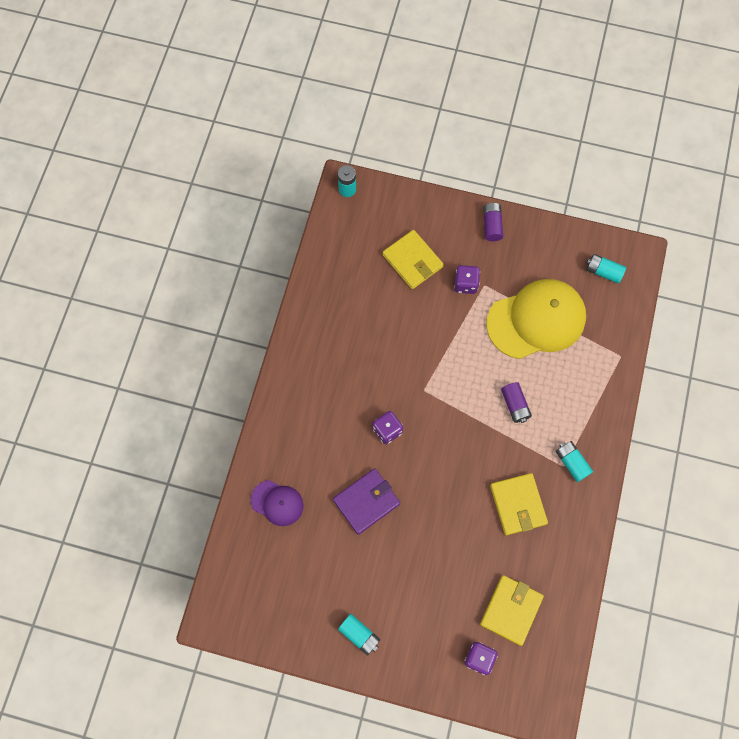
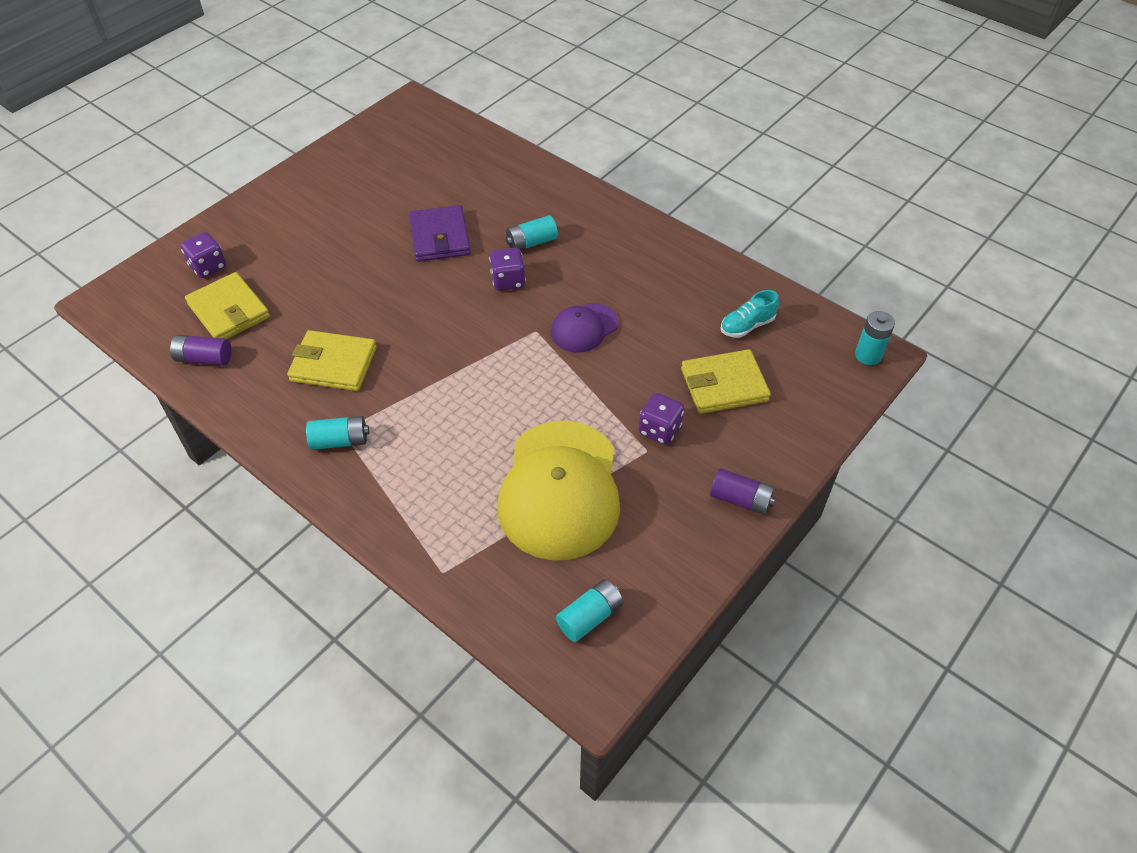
camera: 115 degrees right, 20 degrees down
purple cap [251,480,304,526] -> purple cap moved to [551,303,619,353]
turquoise battery [338,614,381,655] -> turquoise battery moved to [506,215,558,250]
purple battery [501,382,532,423] -> purple battery moved to [170,335,231,366]
none -> turquoise shoe [720,290,779,338]

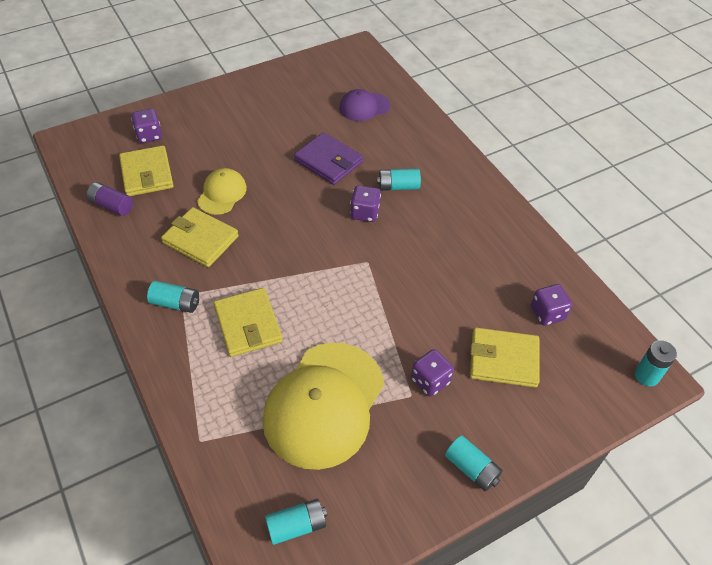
camera: 20 degrees right, 0 degrees up
purple wallet [409,205,471,262] -> purple wallet turned 60 degrees counterclockwise [294,132,363,185]
purple cap [551,303,619,353] -> purple cap moved to [339,89,390,121]
purple battery [710,468,775,515] -> turquoise battery [445,435,503,491]
turquoise shoe [720,290,779,338] -> purple dice [531,284,572,326]
none -> yellow cap [197,168,247,215]
none -> yellow wallet [214,288,283,357]

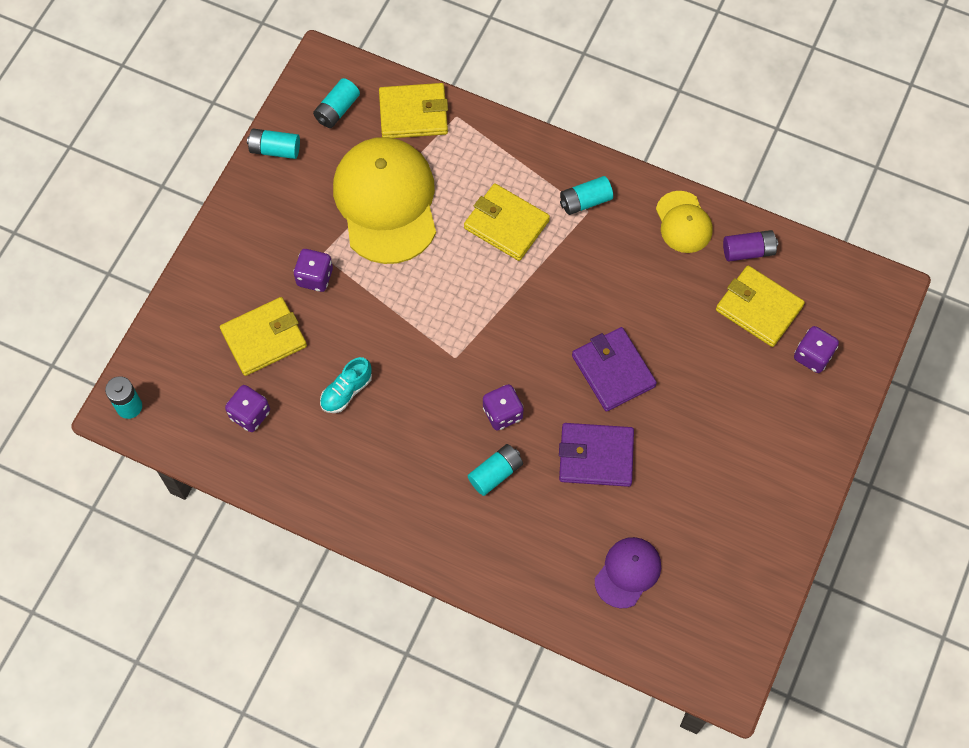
camera: 145 degrees right, 15 degrees up
yellow wallet [161,207,239,267] -> yellow wallet moved to [379,83,448,138]
yellow cap [197,168,247,215] -> yellow cap moved to [656,191,713,253]
turquoise battery [445,435,503,491] -> turquoise battery moved to [247,129,300,159]
none -> turquoise shoe [320,357,372,413]
none -> purple wallet [572,327,657,412]

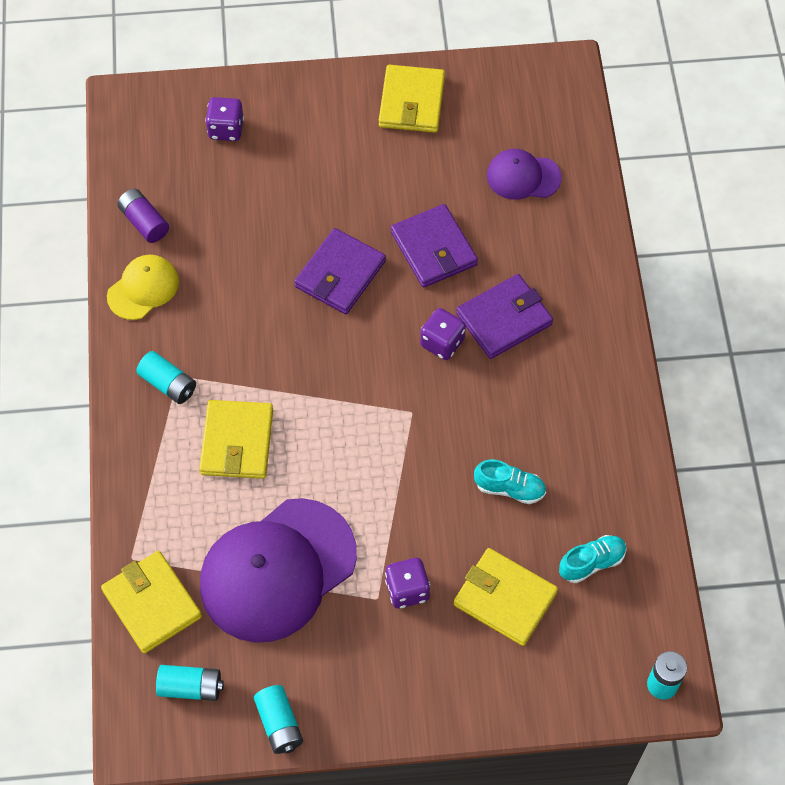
camera: 120 degrees left, 5 degrees down
purple dice [225,385,270,432] -> turquoise shoe [559,535,627,583]
yellow cap [333,137,436,264] -> purple cap [200,498,357,643]
turquoise battery [468,444,523,496] -> purple wallet [456,274,553,359]
yellow wallet [716,265,805,347] -> yellow wallet moved to [379,65,445,133]

